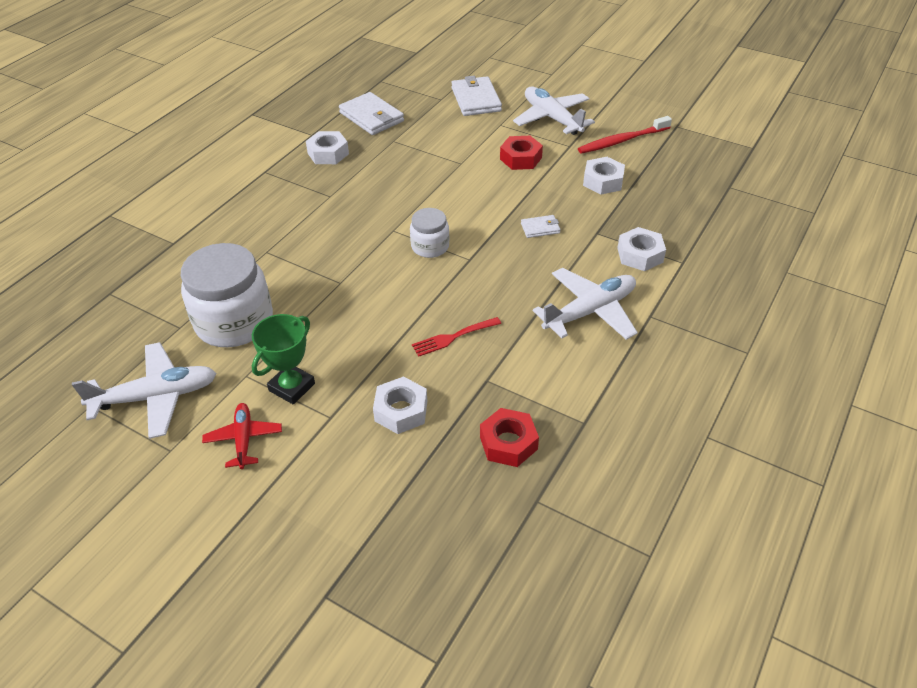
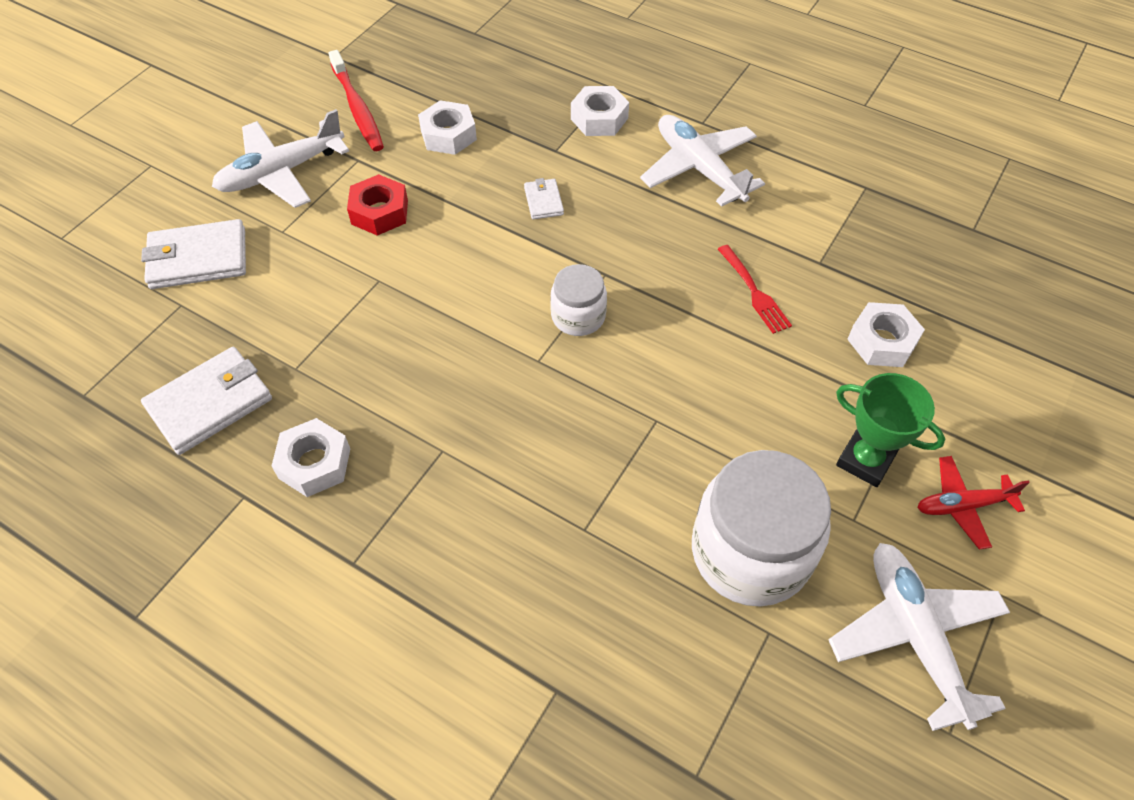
camera: 90 degrees left, 10 degrees up
red nut [480,408,539,467] -> none

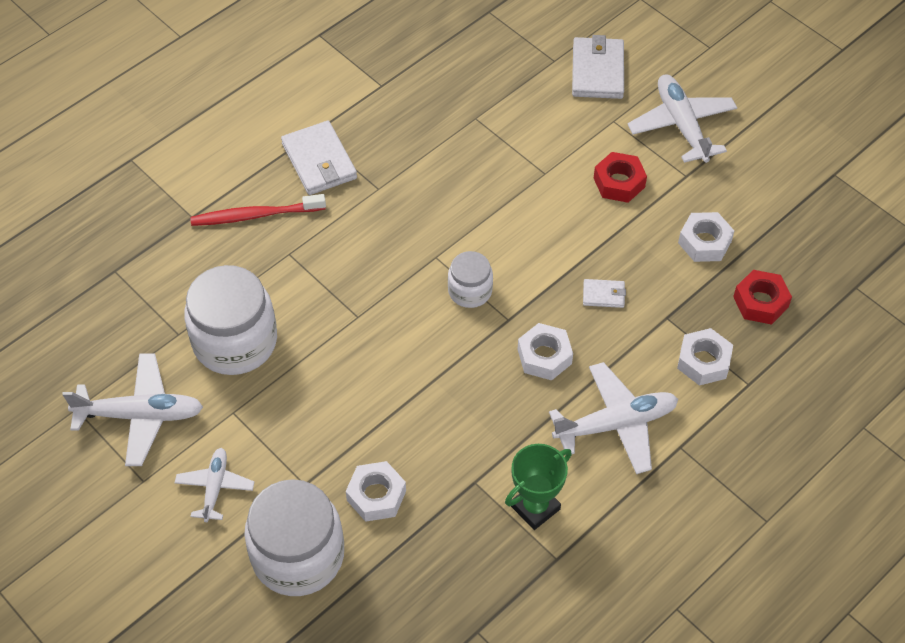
camera: 105 degrees right, 0 degrees up
white wallet [141,347,272,455] -> white wallet moved to [281,121,357,195]
white nut [272,418,350,497] -> white nut moved to [518,323,573,380]
red toothbrush [328,50,384,151] -> red toothbrush moved to [190,194,326,226]
red fork [718,245,792,334] -> none
green trophy [836,373,945,487] -> green trophy moved to [505,444,572,530]
red plane [917,456,1030,550] -> white plane [175,448,254,522]
none -> white jar [244,479,344,596]
none -> red nut [733,270,792,325]

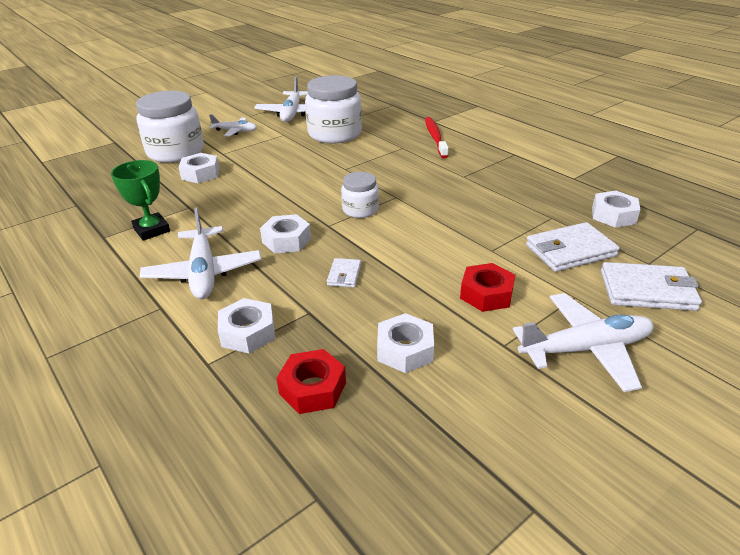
camera: 95 degrees right, 20 degrees down
white wallet [281,121,357,195] -> white wallet moved to [526,222,620,272]
none -> white nut [592,191,640,228]

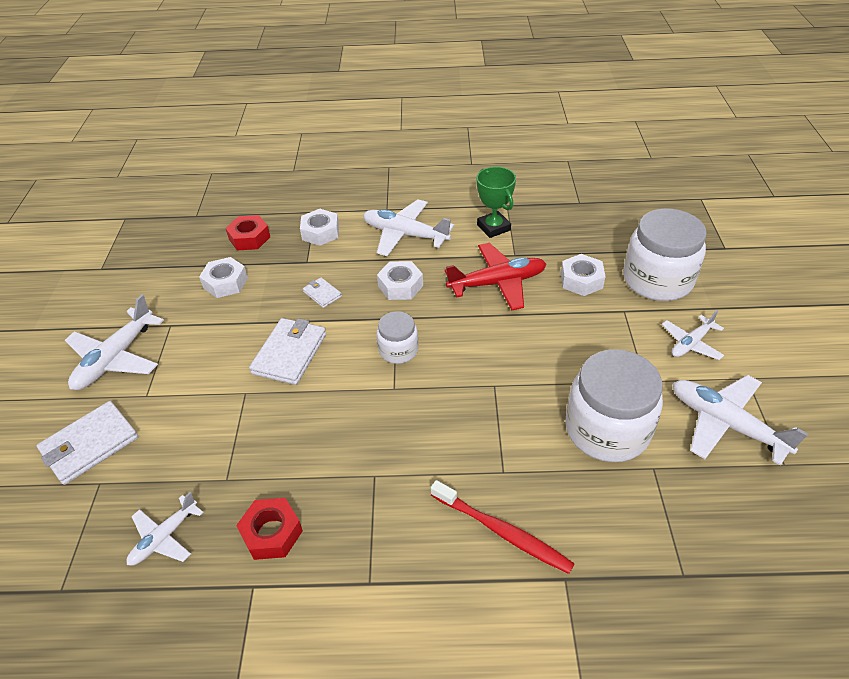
camera: 130 degrees right, 10 degrees up
green trophy [111,160,170,241] -> green trophy turned 60 degrees clockwise [477,167,516,238]
red nut [460,263,515,312] -> red nut moved to [236,498,303,560]
white wallet [526,222,620,272] -> white wallet moved to [249,318,326,385]
white nut [592,191,640,228] -> white plane [127,492,203,566]
none -> red plane [445,243,546,310]

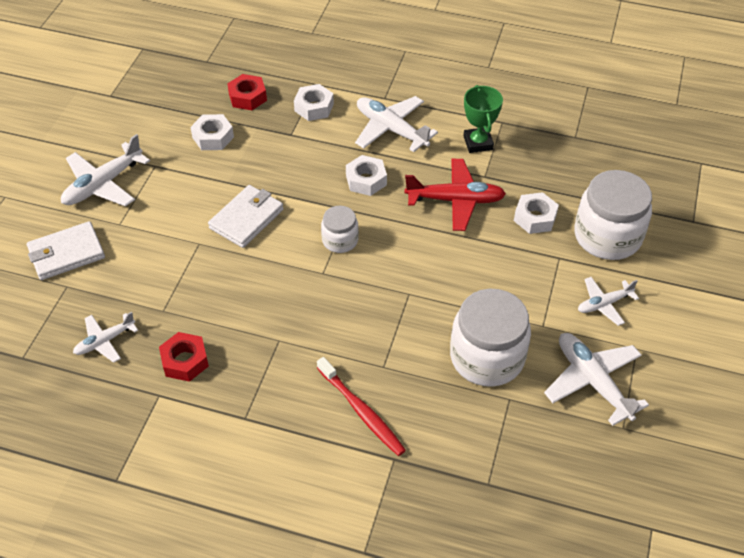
camera: 15 degrees right, 5 degrees up
white wallet [303,277,342,308] -> none

